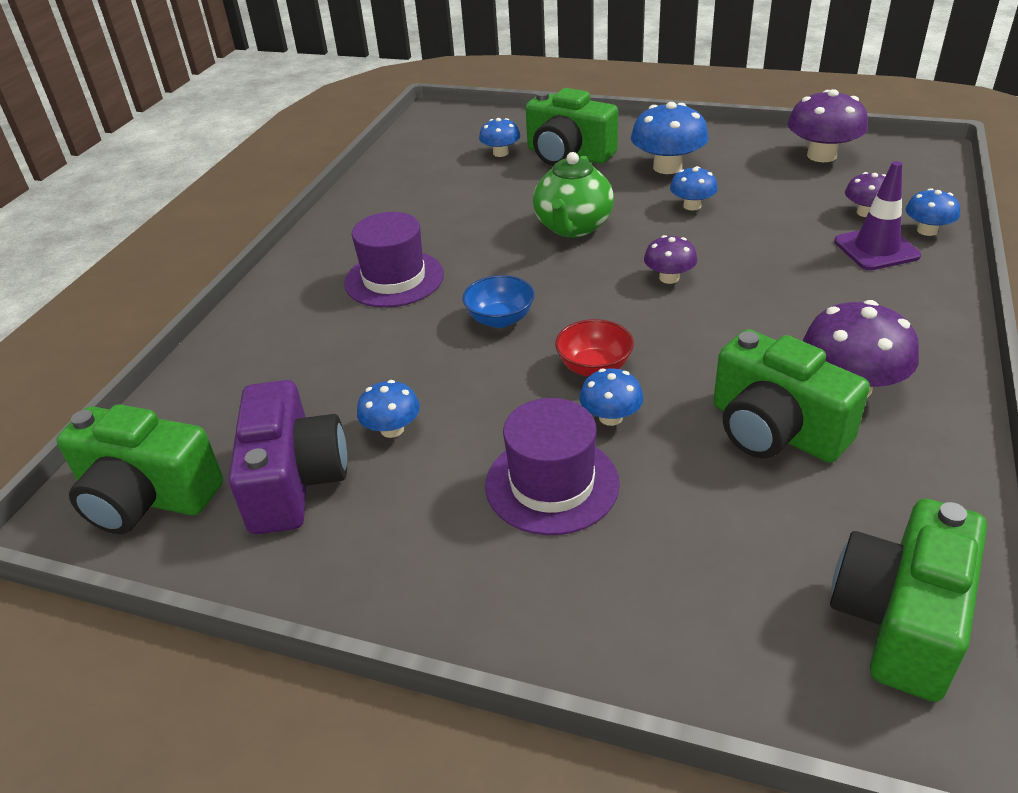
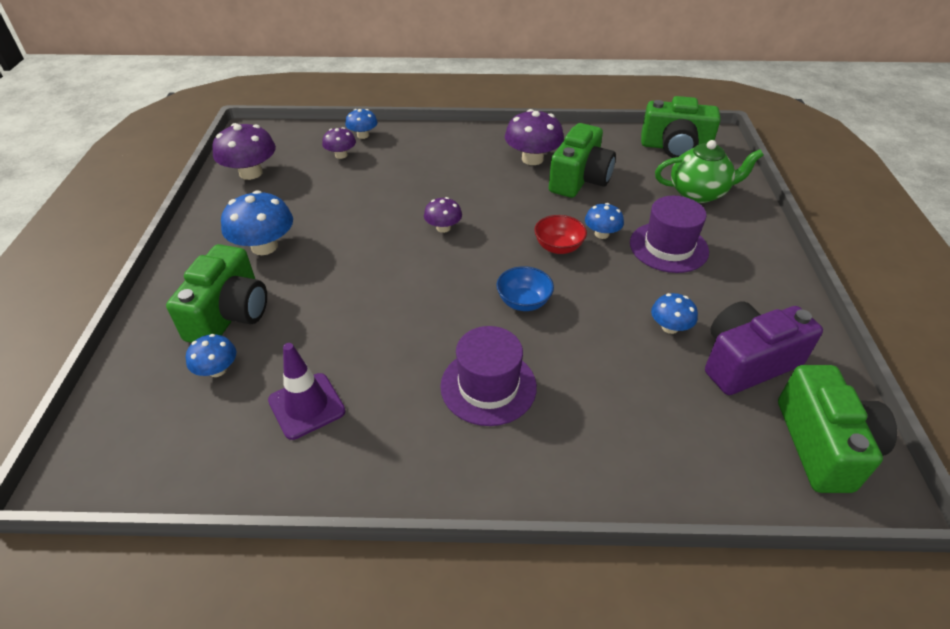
camera: 110 degrees left, 5 degrees up
green teapot [533,152,614,238] -> green teapot moved to [655,140,764,203]
blue mushroom [670,166,718,211] -> none
purple traffic cone [834,161,921,270] -> purple traffic cone moved to [268,343,346,440]

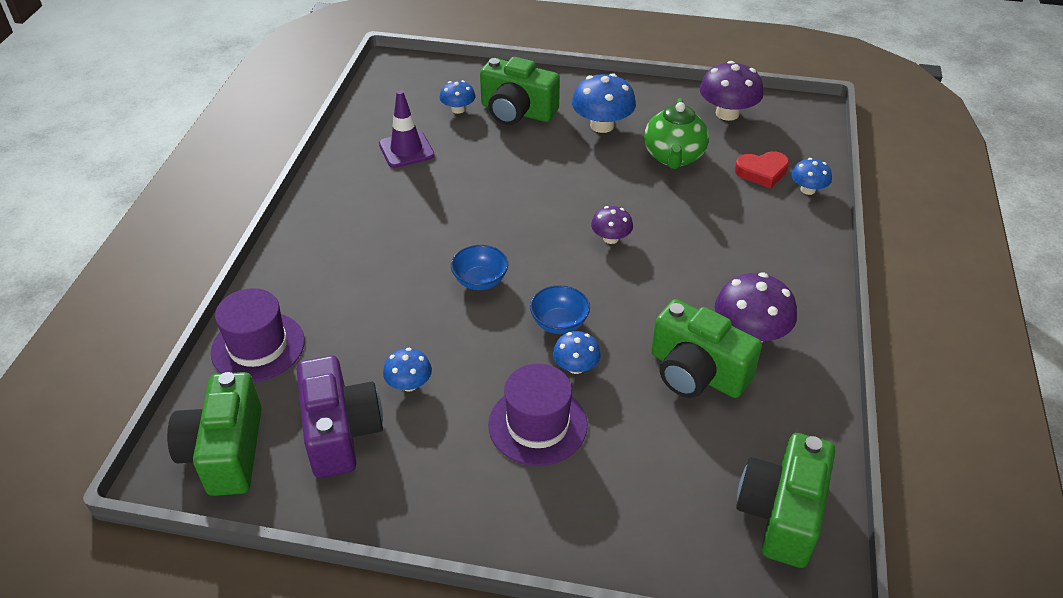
camera: 100 degrees right, 0 degrees up
purple mushroom [322,127,356,159] -> red heart [735,151,789,188]
purple hat [440,326,537,426] -> purple hat moved to [211,288,305,382]
red bowl [534,215,587,254] -> blue bowl [530,285,590,334]
green teapot [655,140,764,203] -> green teapot moved to [644,98,709,169]
green camera [778,365,897,493] -> green camera turned 75 degrees clockwise [167,372,262,496]

